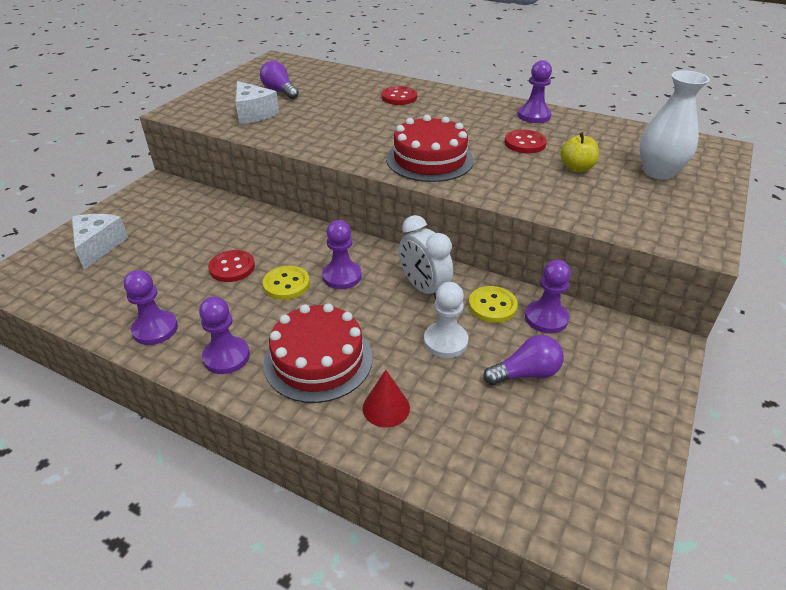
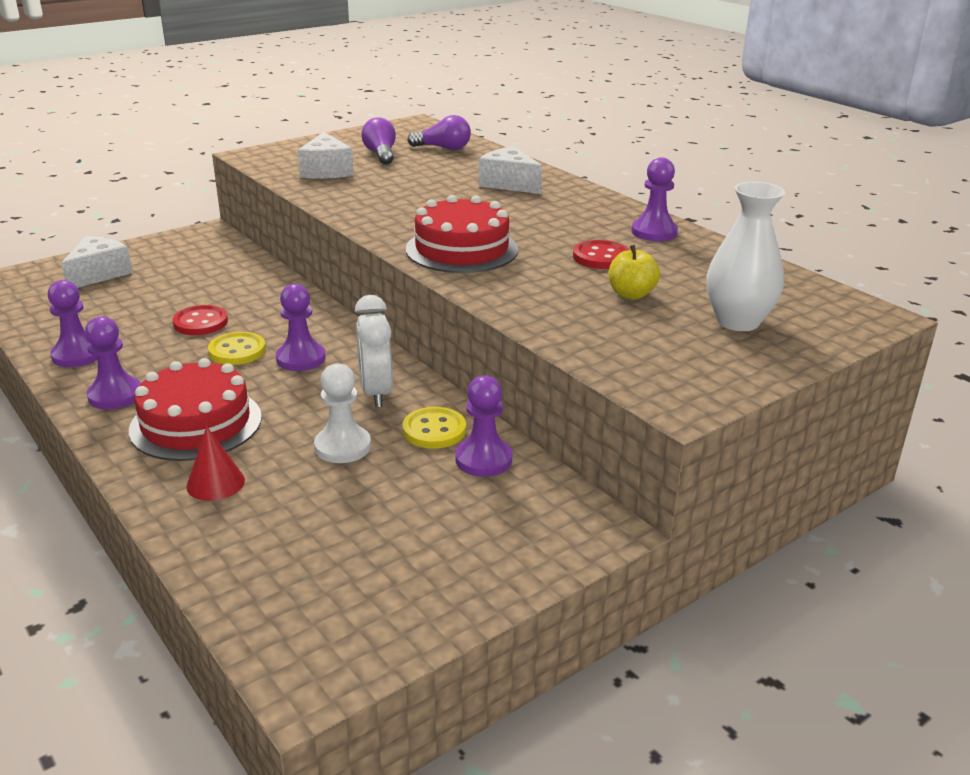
camera: 25 degrees right, 10 degrees down
red button [381,86,417,105] -> white cheese [479,146,542,194]
purple light bulb [484,335,564,385] -> purple light bulb moved to [407,115,471,150]

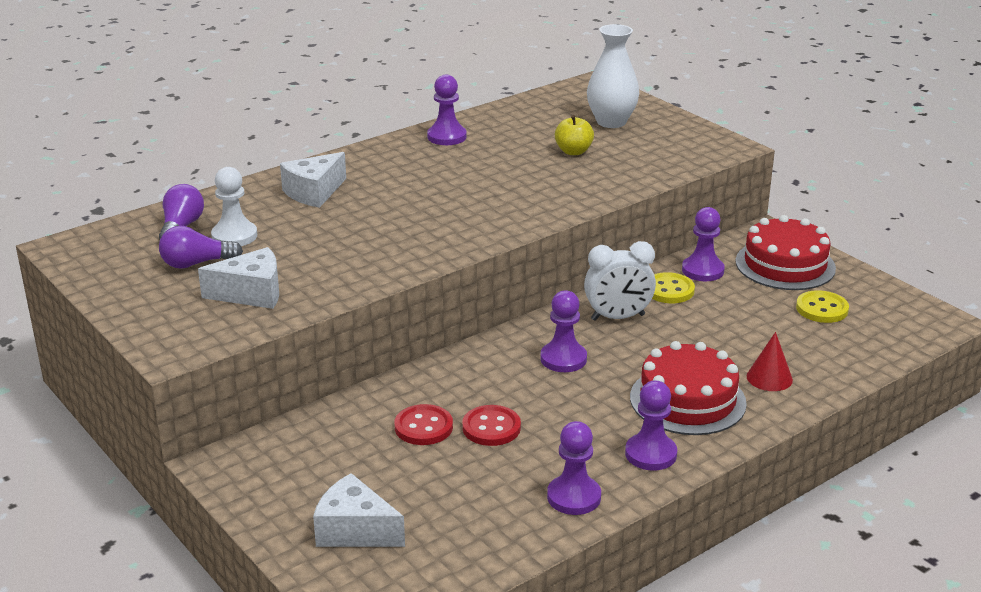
camera: 90 degrees left, 0 degrees up
yellow button [208,332,266,365] -> yellow button moved to [796,290,849,323]
white pawn [314,363,371,463] -> white pawn moved to [211,167,257,246]
red cake [406,195,518,273] -> red cake moved to [735,215,836,290]
red button [573,240,629,269] -> red button moved to [394,404,453,445]

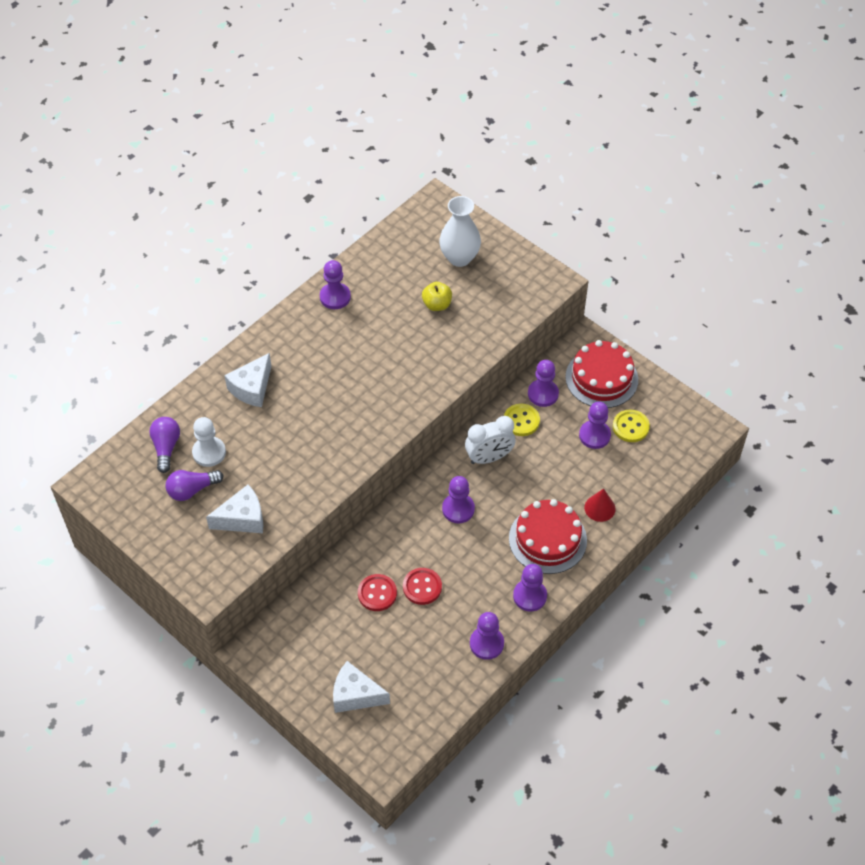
camera: 10 degrees left, 25 degrees up
none -> purple pawn [579,402,611,449]

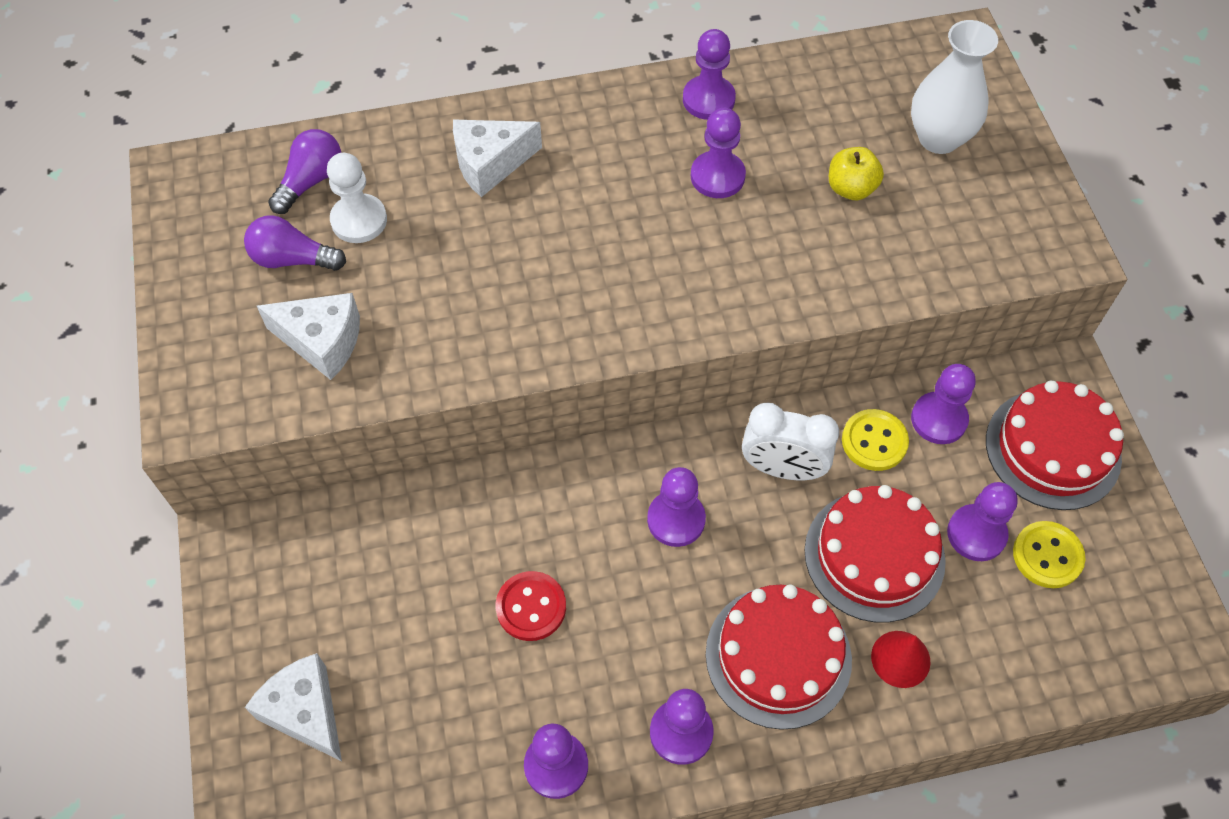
camera: 35 degrees right, 5 degrees up
red button [358,574,397,611] -> none
none -> purple pawn [691,108,746,198]
none -> red cake [804,485,946,623]

